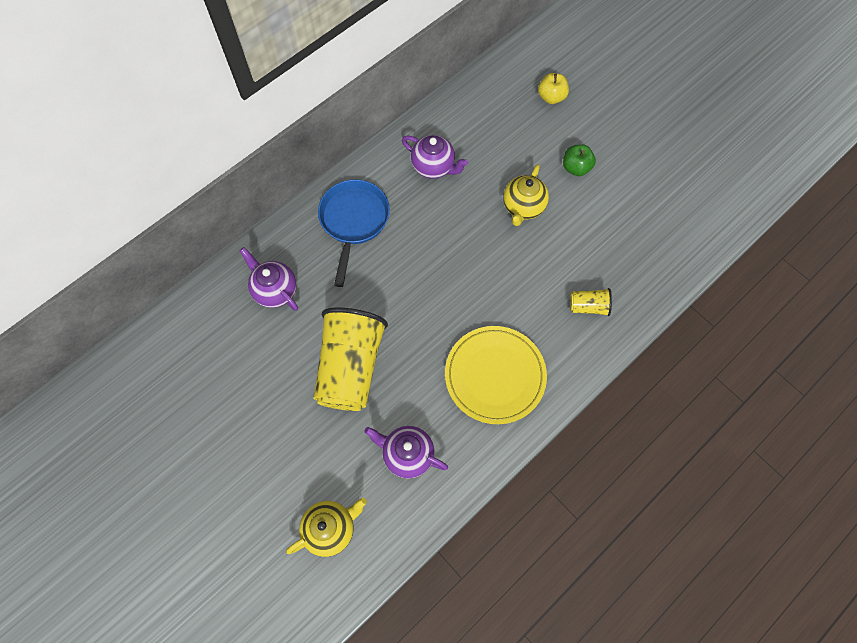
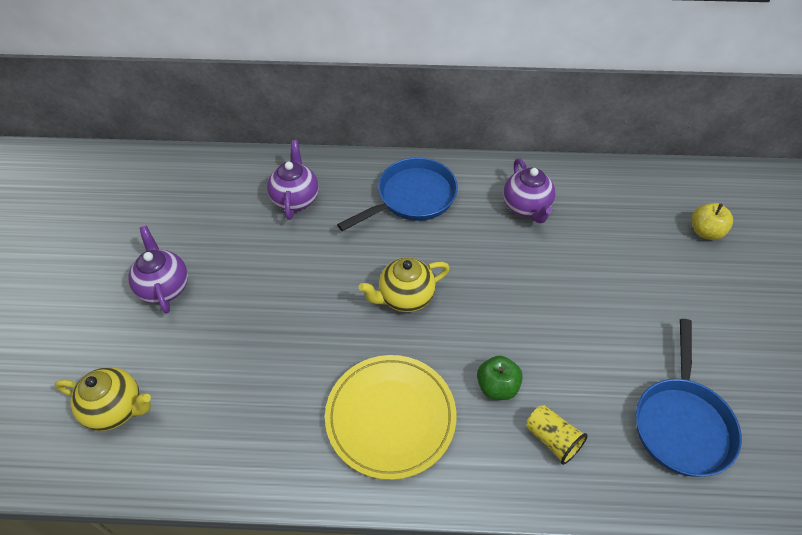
camera: 45 degrees right, 15 degrees down
yellow cup [313,308,388,411] -> none
purple teapot [364,426,448,479] -> purple teapot moved to [128,226,188,314]
yellow teapot [503,164,549,226] -> yellow teapot moved to [359,258,450,312]
green apple [563,145,596,176] -> green apple moved to [477,356,523,400]
none -> blue pan [636,319,742,477]

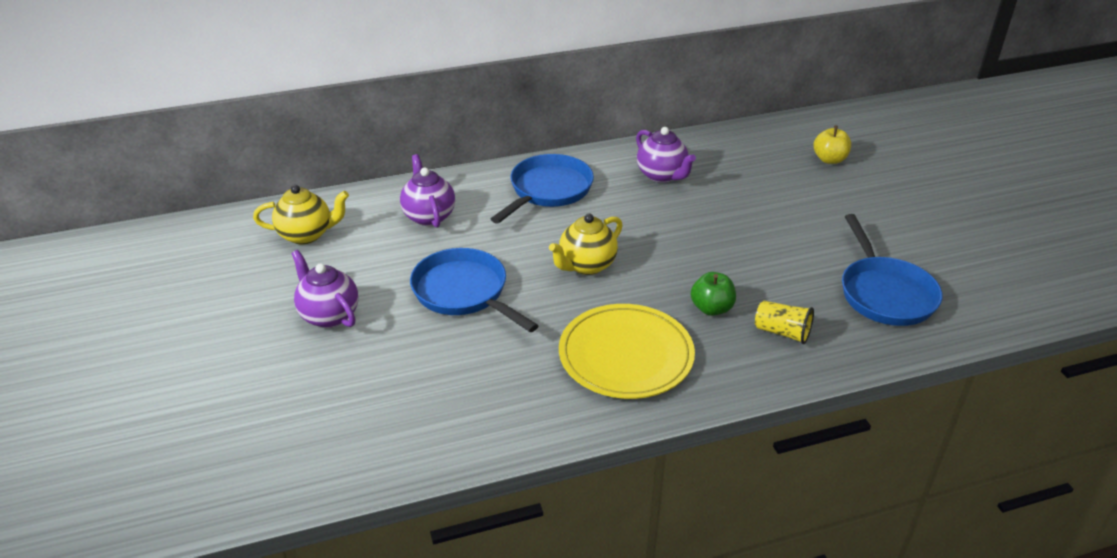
camera: 20 degrees left, 15 degrees down
yellow teapot [55,367,151,431] -> yellow teapot moved to [253,185,349,244]
none -> blue pan [410,248,539,332]

